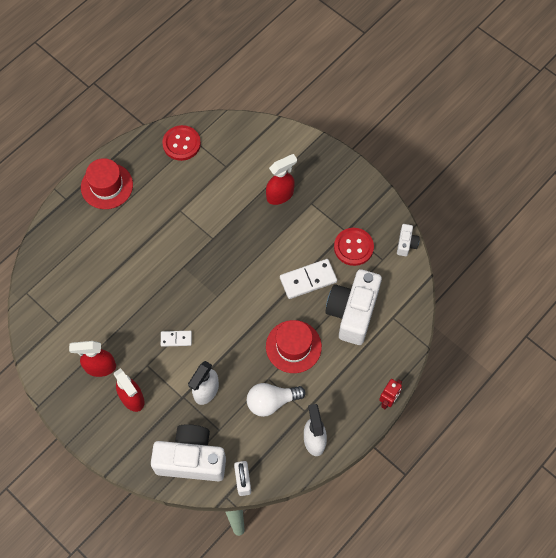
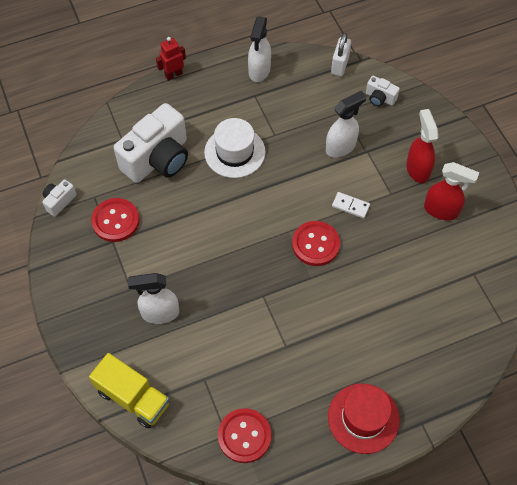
camera: 155 degrees left, 5 degrees down
white camera [151,424,226,481] -> white camera [366,76,400,106], size x0.45
white light bulb [247,383,305,417] -> none
red spray bottle [266,154,297,205] -> white spray bottle [128,273,179,324]
red hat [266,320,322,373] -> white hat [204,118,266,178]
white domino [280,259,337,299] -> none
none -> yellow truck [89,353,170,428]
none -> red button [292,221,340,266]

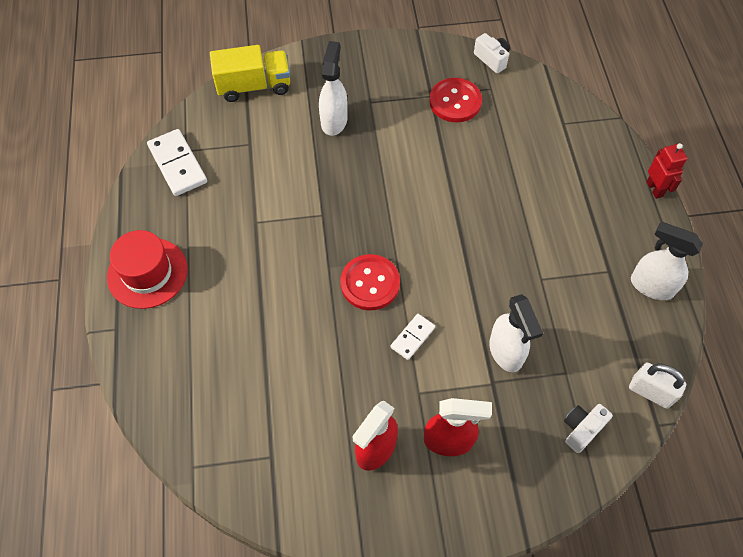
camera: 105 degrees right, 0 degrees up
yellow truck [89,353,170,428] -> yellow truck turned 150 degrees counterclockwise [210,45,290,102]
white camera [114,103,188,183] -> none
white hat [204,118,266,178] -> none
red button [218,408,271,463] -> white domino [147,129,207,196]

